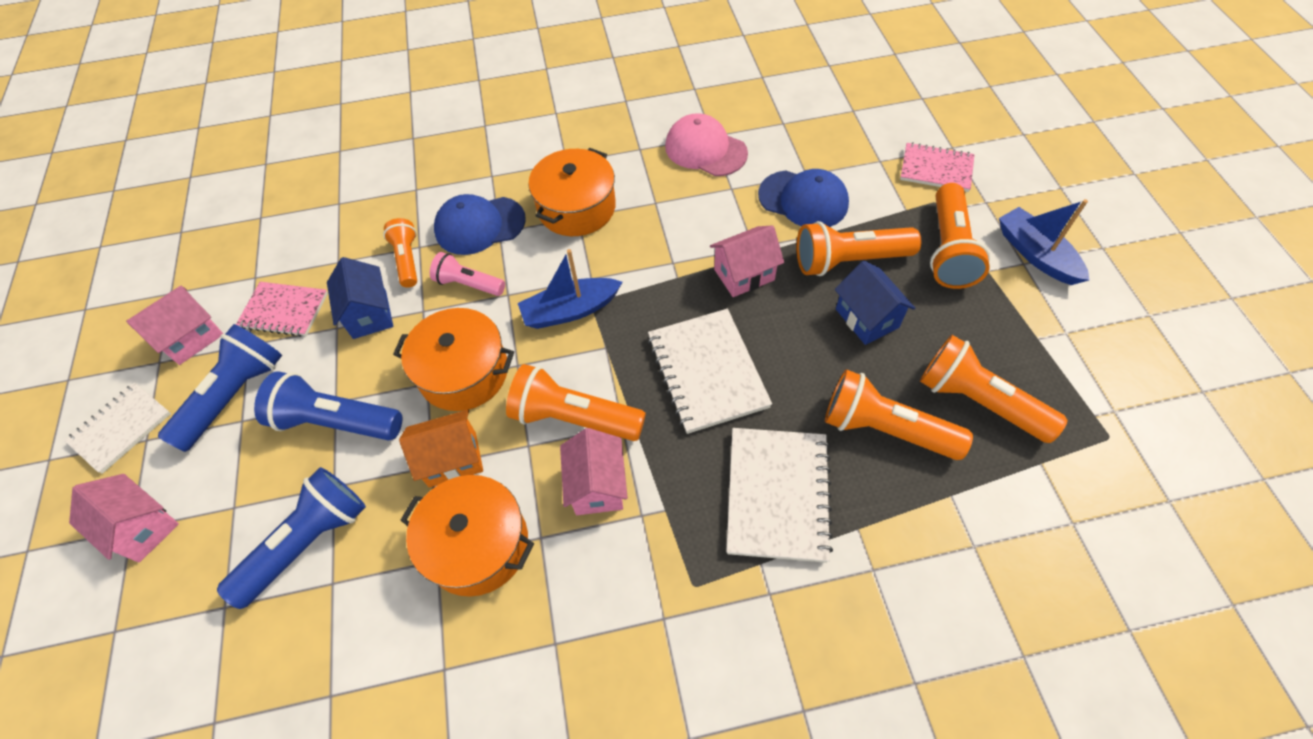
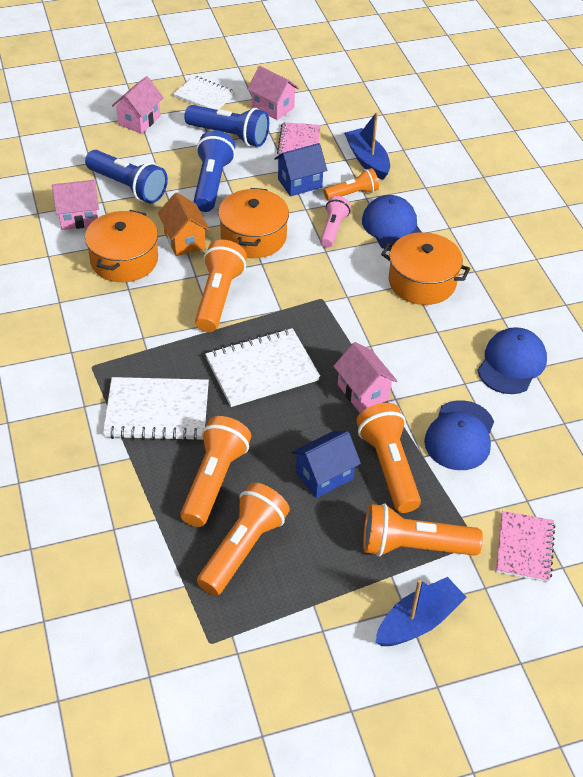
camera: 80 degrees right, 10 degrees down
blue boat [518,249,622,329] -> blue boat moved to [344,112,390,180]
pink house [560,428,628,515] -> pink house moved to [52,180,99,230]
pink cap [665,113,748,176] -> blue cap [477,327,547,394]

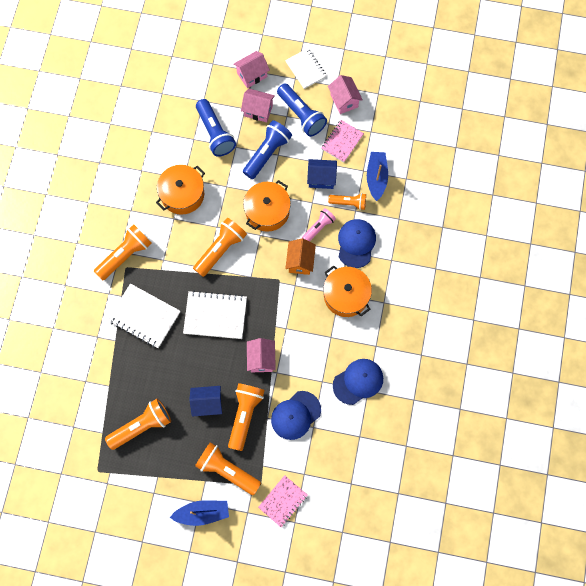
camera: 30 degrees right, 25 degrees up
pink house [52,180,99,230] -> pink house moved to [241,88,275,123]
orange house [158,192,210,256] -> orange house moved to [285,238,316,275]
orange flashlight [181,416,251,527] -> orange flashlight moved to [94,224,152,280]

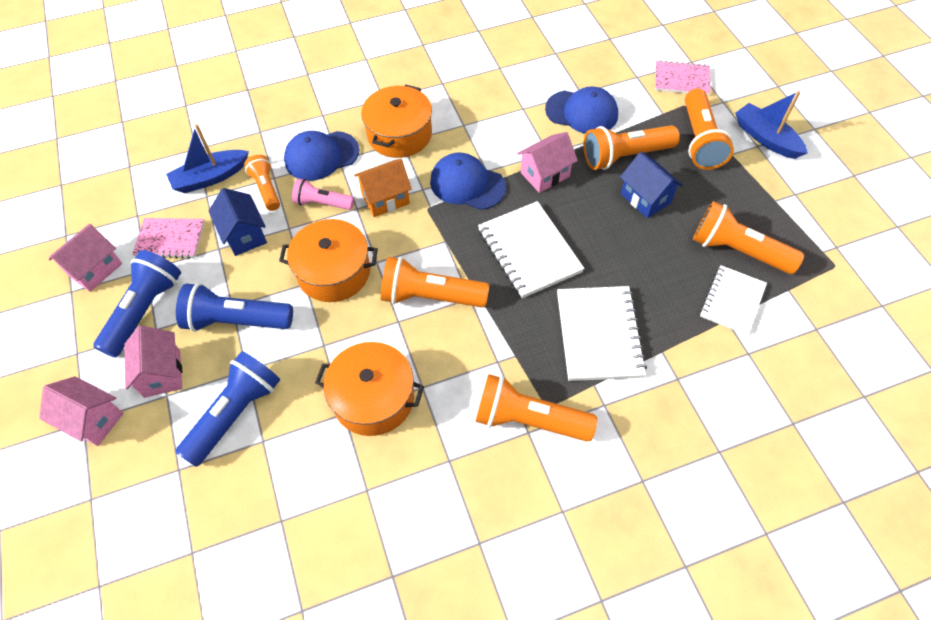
camera: 120 degrees left, 15 degrees down
white notebook [285,48,327,89] -> white notebook moved to [700,265,767,335]
blue cap [333,359,383,405] -> blue cap moved to [430,153,506,210]

